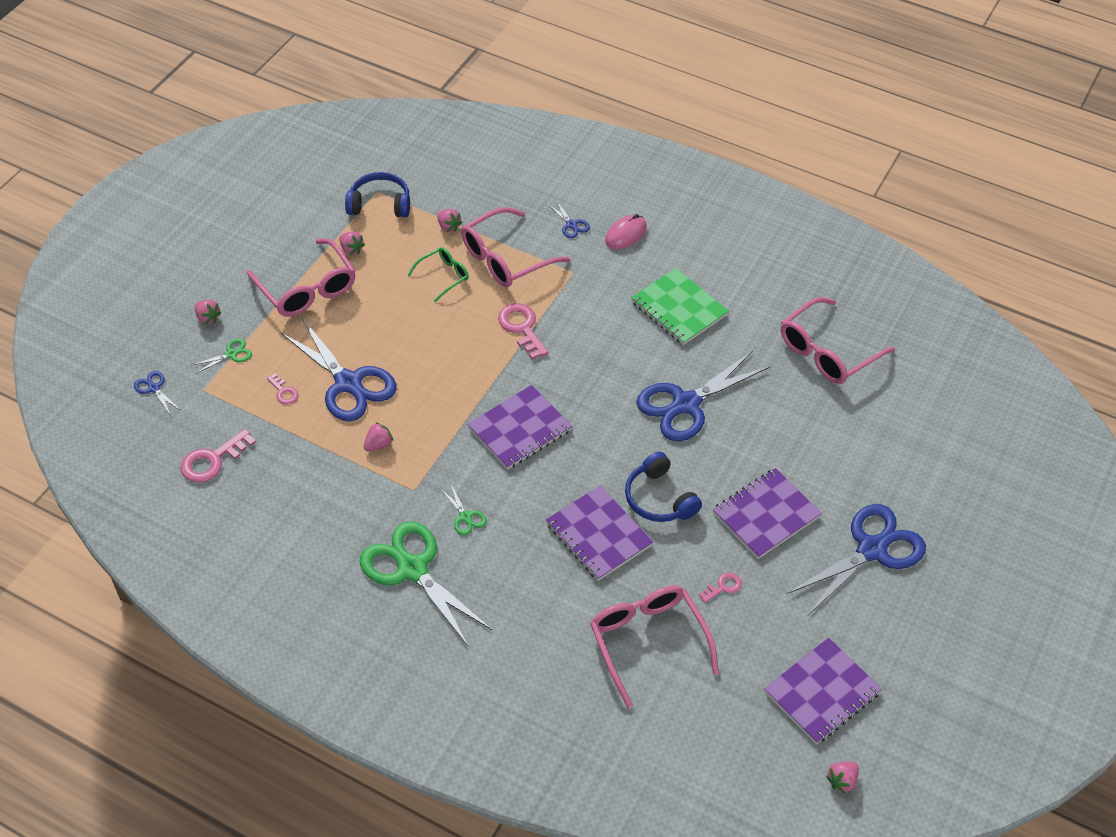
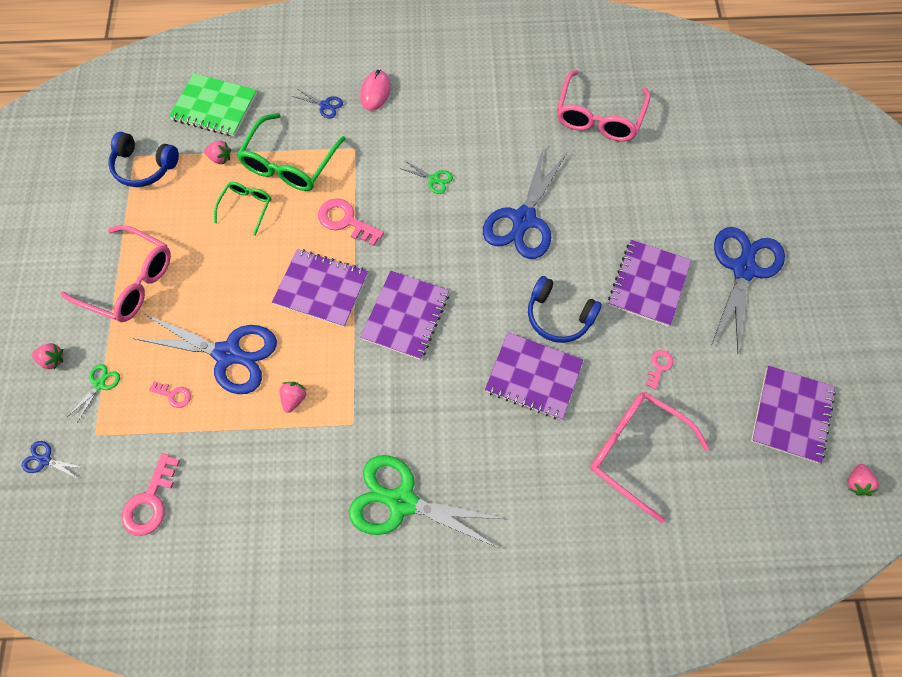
camera: 30 degrees left, 15 degrees up
pink strawberry [339,232,365,255] -> none
blue headphones [345,172,410,218] -> blue headphones turned 135 degrees counterclockwise [108,132,179,187]
green scissors [441,483,487,535] -> green scissors moved to [399,160,453,194]
pink glasses [461,207,570,287] -> green glasses [237,113,346,191]
green notebook [631,268,729,345] -> green notebook moved to [169,73,257,137]
none -> purple notebook [272,249,368,327]

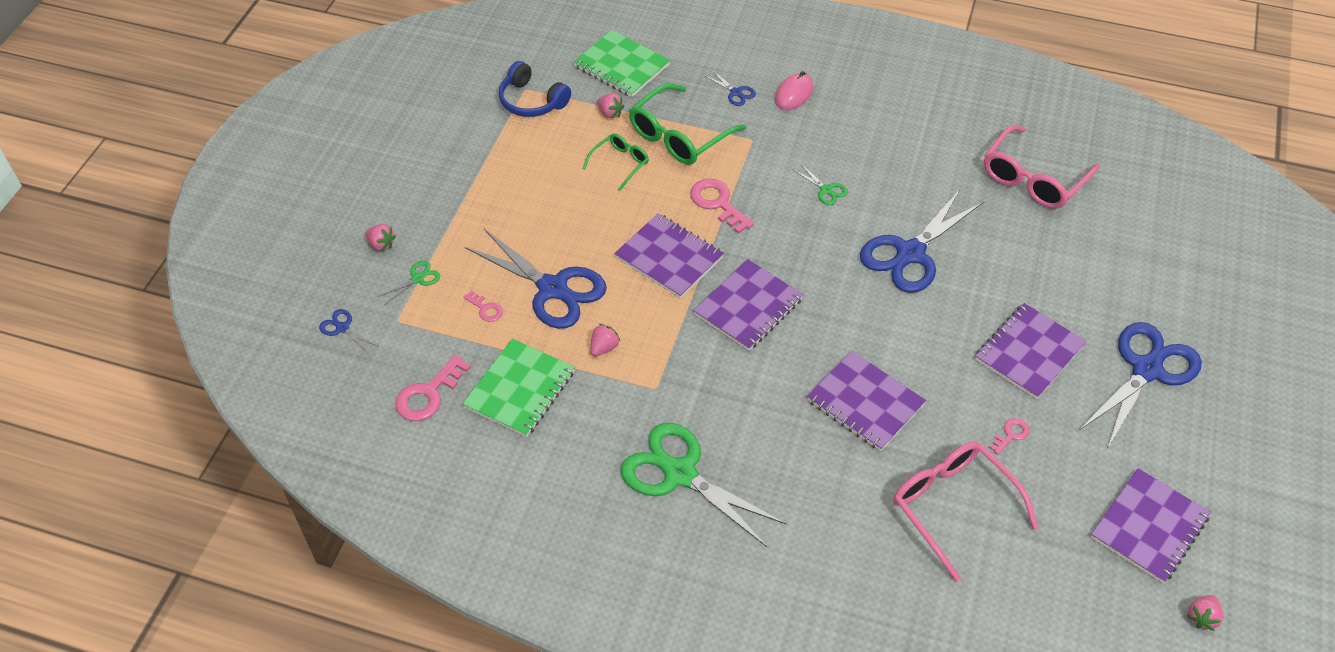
camera: 20 degrees right, 15 degrees down
pink glasses [61,225,171,322] -> none
blue headphones [528,276,602,343] -> none
none -> green notebook [463,338,575,437]

